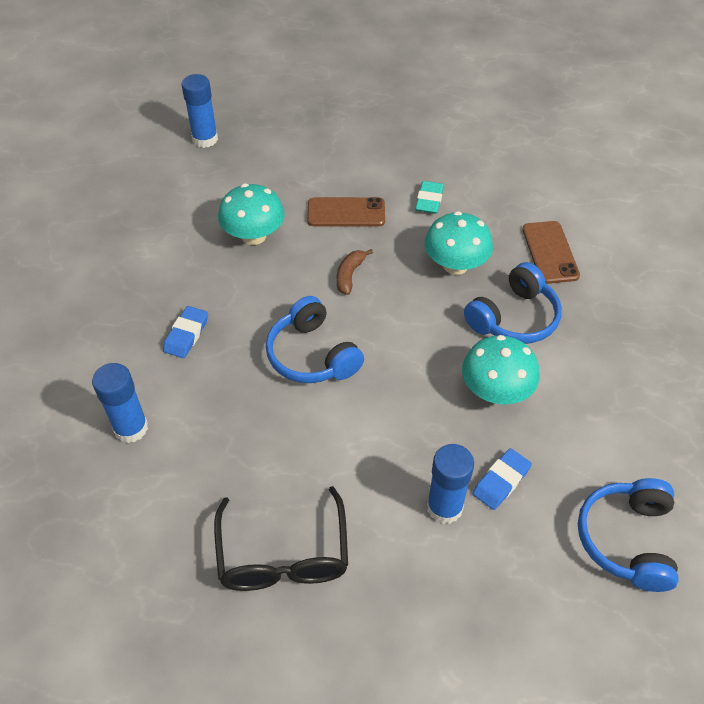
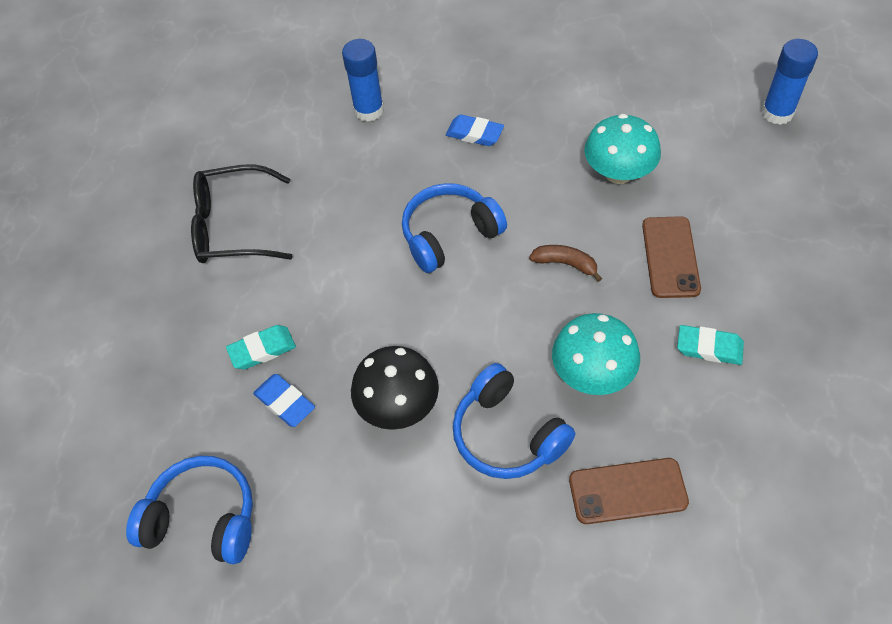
camera: 95 degrees right, 5 degrees up
blue glue stick [427,444,474,524] -> turquoise eraser [226,325,296,370]
turquoise mushroom [462,335,539,405] -> black mushroom [351,346,439,430]

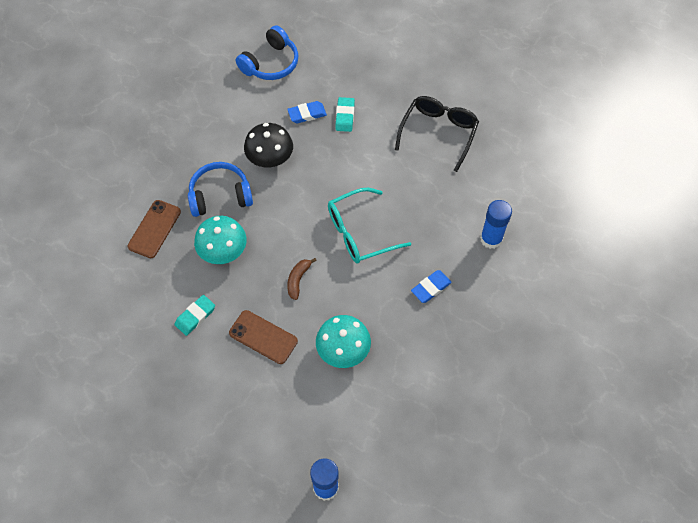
camera: 115 degrees right, 5 degrees up
blue headphones [402,183,507,273] -> turquoise glasses [328,188,411,263]
brown banana [529,245,602,282] -> brown banana turned 150 degrees clockwise [287,258,317,300]

